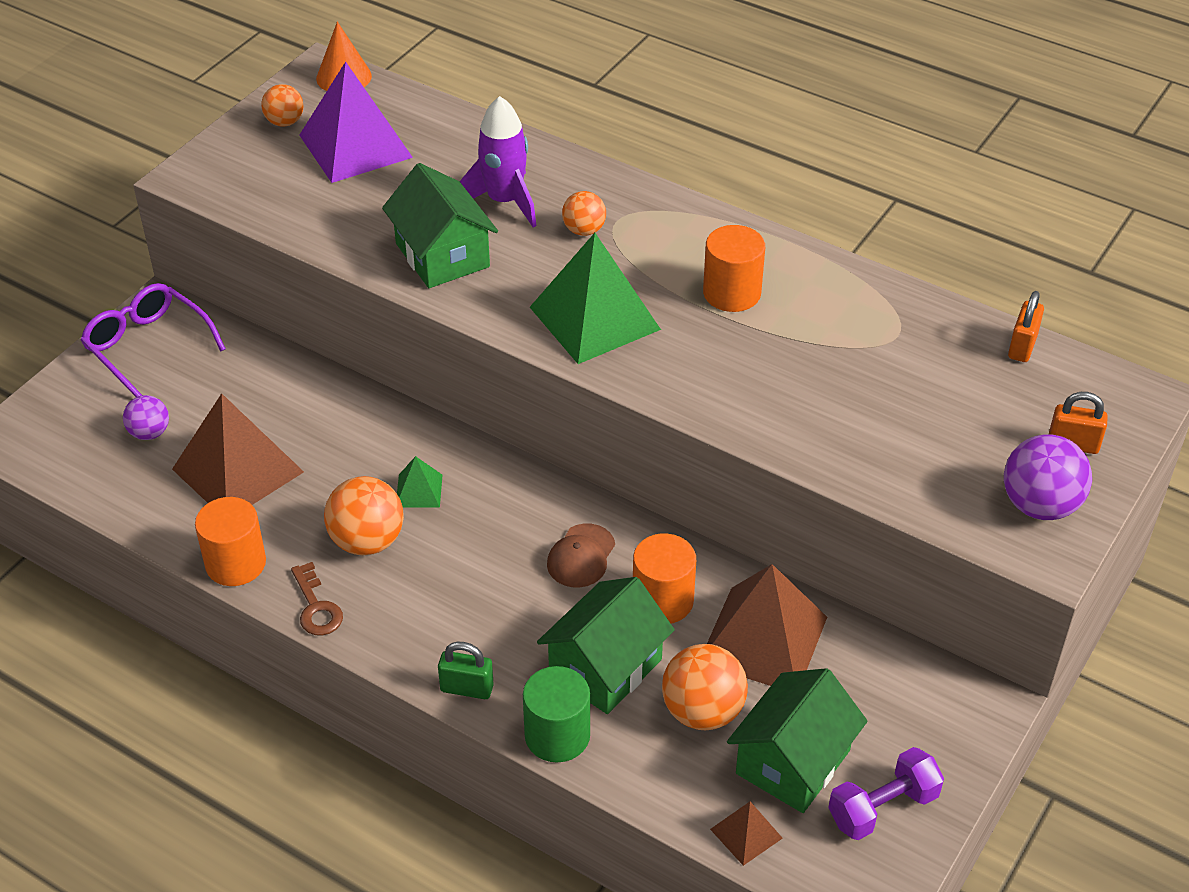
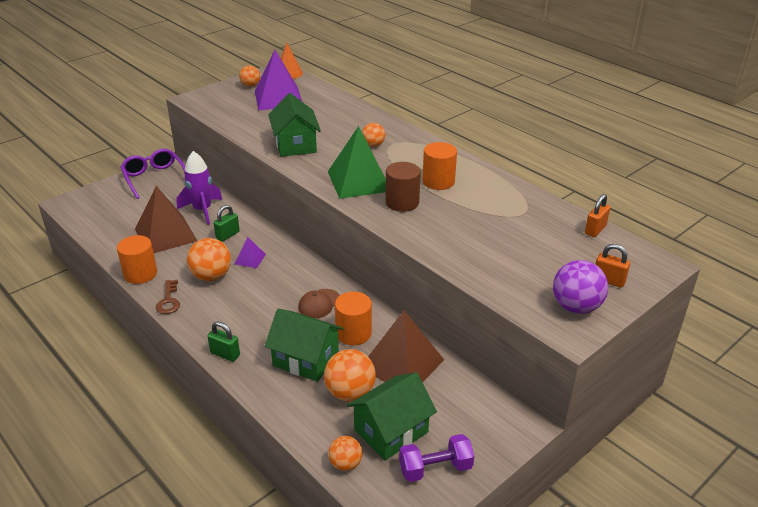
camera: 15 degrees right, 10 degrees down
purple ball [123,395,169,440] -> none
green pyramid [397,456,442,508] -> purple pyramid [235,237,266,268]
purple rocket [459,96,537,228] -> purple rocket moved to [176,151,223,225]
green cylinder [523,666,590,763] -> none
green house [537,577,675,714] -> green house turned 60 degrees clockwise [264,308,343,382]
brown pyramid [710,801,783,866] -> orange ball [328,436,362,471]
none -> green padlock [214,205,240,242]
none -> brown cylinder [385,162,421,212]

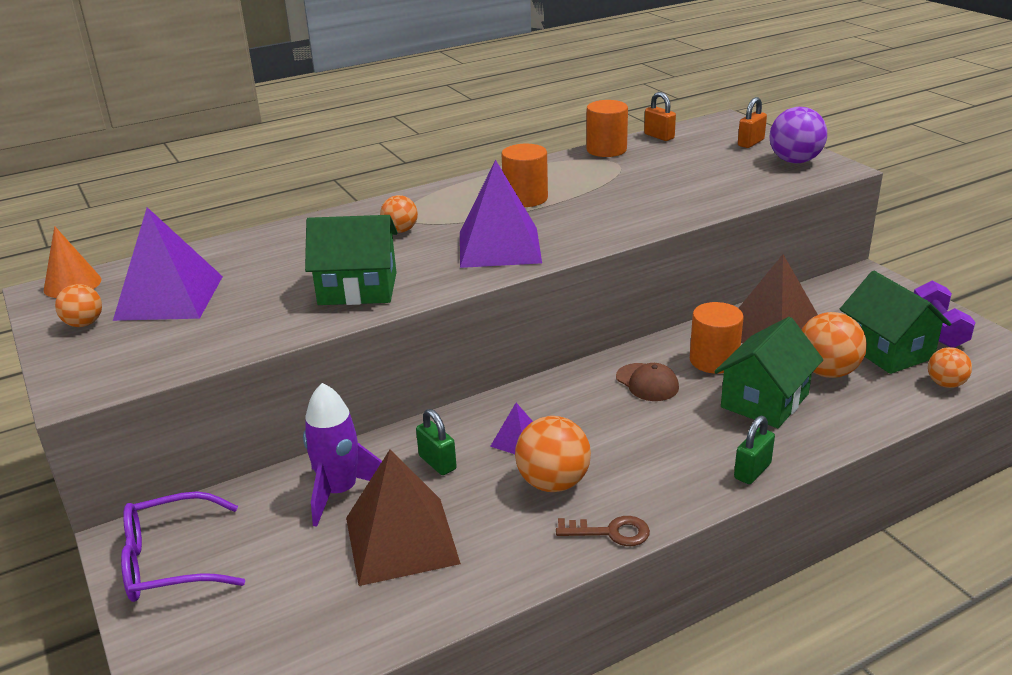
camera: 75 degrees left, 5 degrees down
orange cylinder [117,235,157,284] -> orange cylinder moved to [586,100,628,157]
green pyramid [328,126,386,199] -> purple pyramid [460,160,542,268]
brown cylinder [385,162,421,212] -> none

